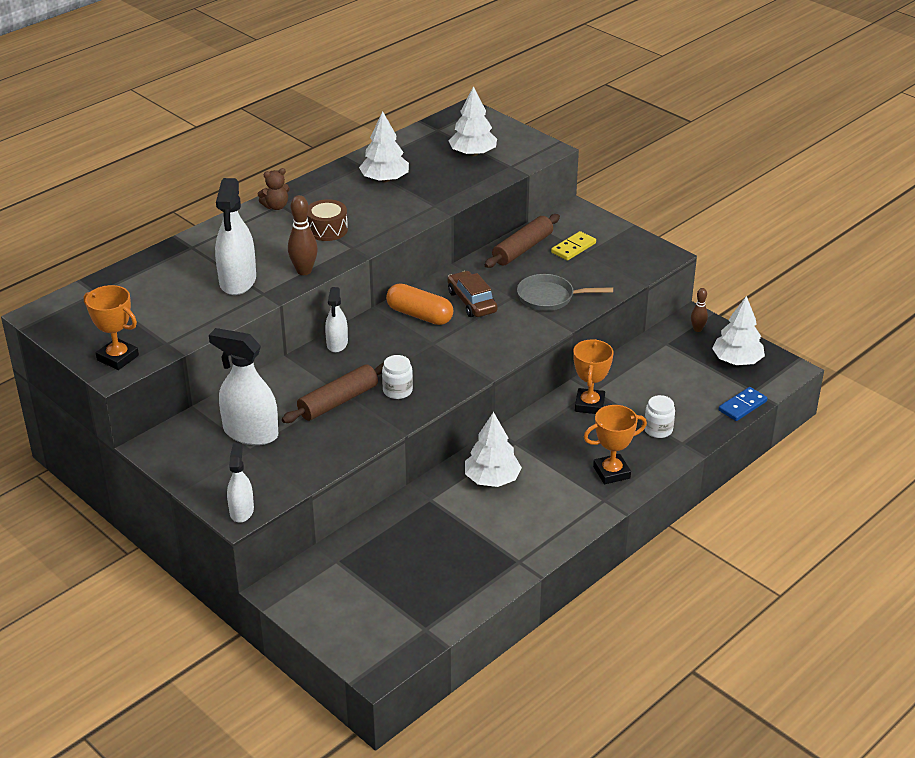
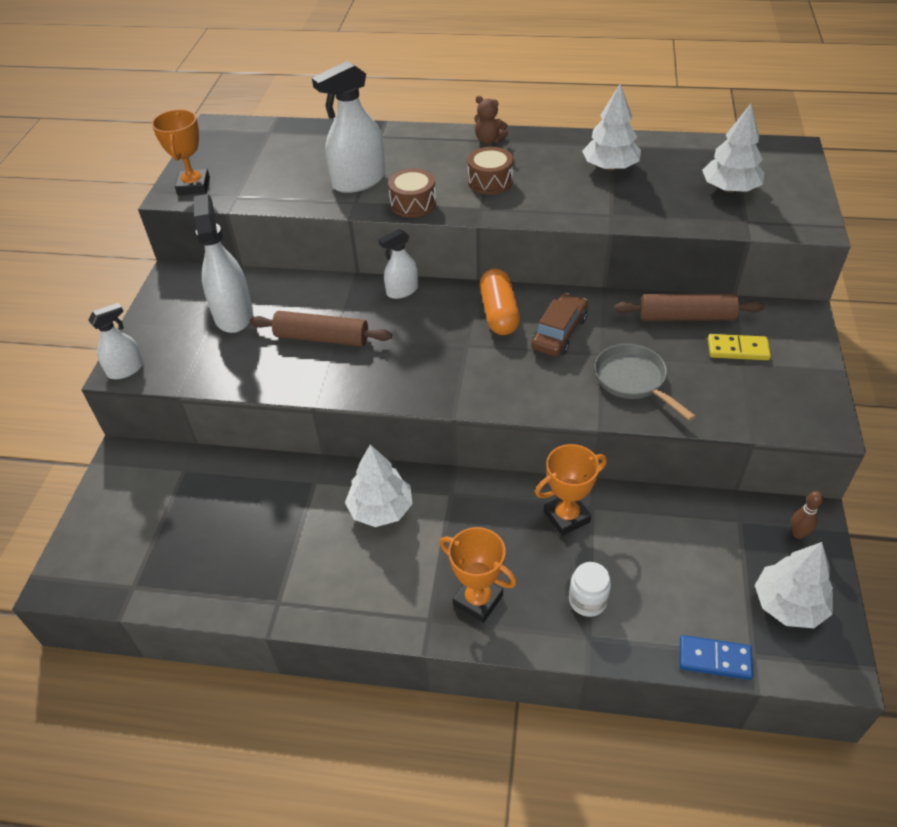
camera: 55 degrees right, 10 degrees up
brown bowling pin [288,195,318,275] -> brown drum [388,168,436,218]
white jar [382,355,413,399] -> none

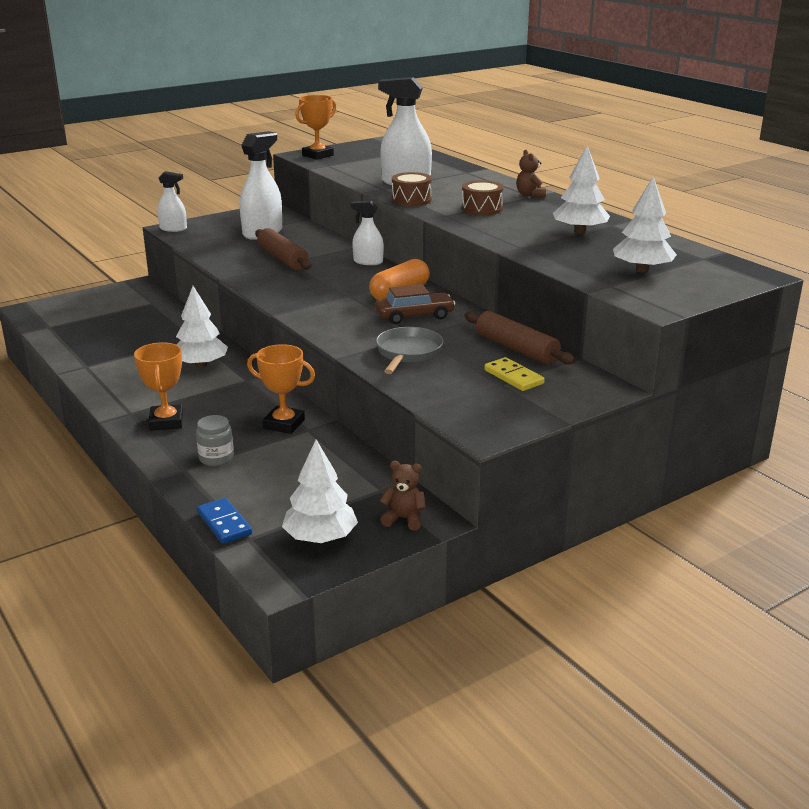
camera: 45 degrees right, 20 degrees down
white jar [569,562,611,617] -> grey jar [196,415,234,466]
brown bowling pin [791,491,823,539] -> brown teddy bear [380,461,426,530]

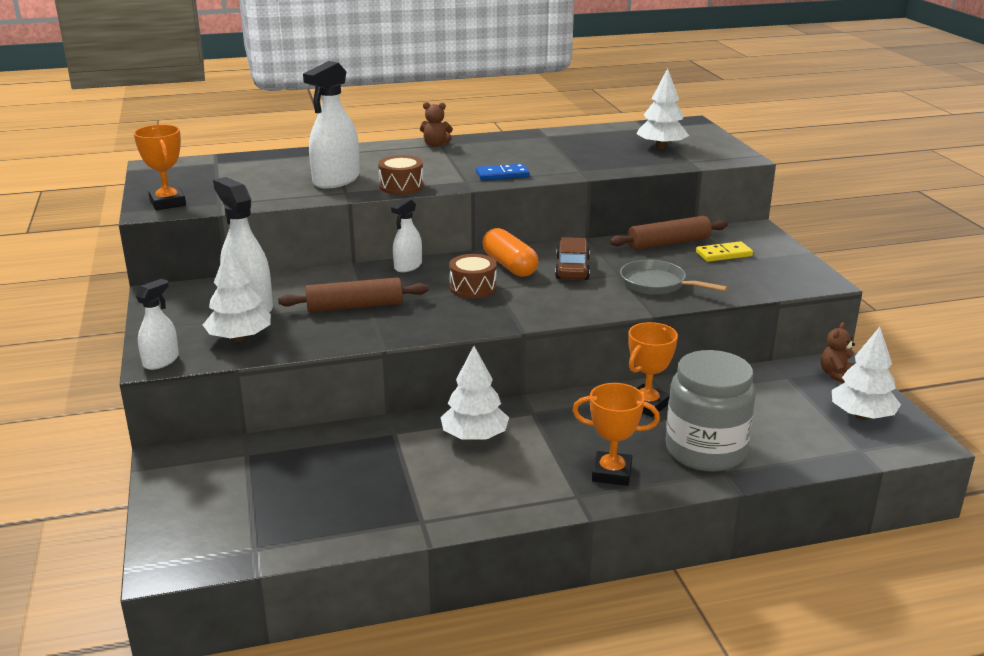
camera: 70 degrees left, 0 degrees up
grey jar [196,415,234,466] -> grey jar [666,350,756,472], size x2.20
blue domino [197,498,252,544] -> blue domino moved to [476,164,529,180]
brown drum [462,180,503,215] -> brown drum moved to [449,254,497,298]
white tree [553,146,610,234] -> white tree moved to [203,245,271,342]

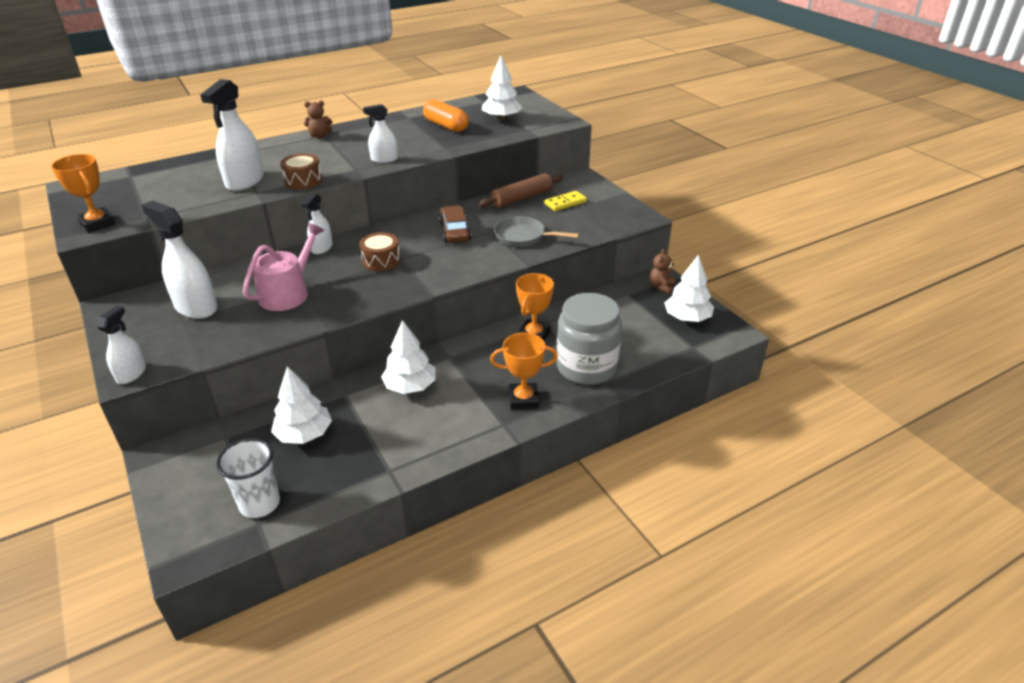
camera: 15 degrees left, 10 degrees up
white tree [203,245,271,342] -> white tree moved to [271,366,332,444]
brown rolling pin [278,277,429,312] -> pink watering can [243,223,324,311]
blue domino [476,164,529,180] -> white spray bottle [363,104,398,163]
orange capsule [482,228,539,277] -> orange capsule moved to [423,99,469,132]
none -> white cup [216,438,280,518]

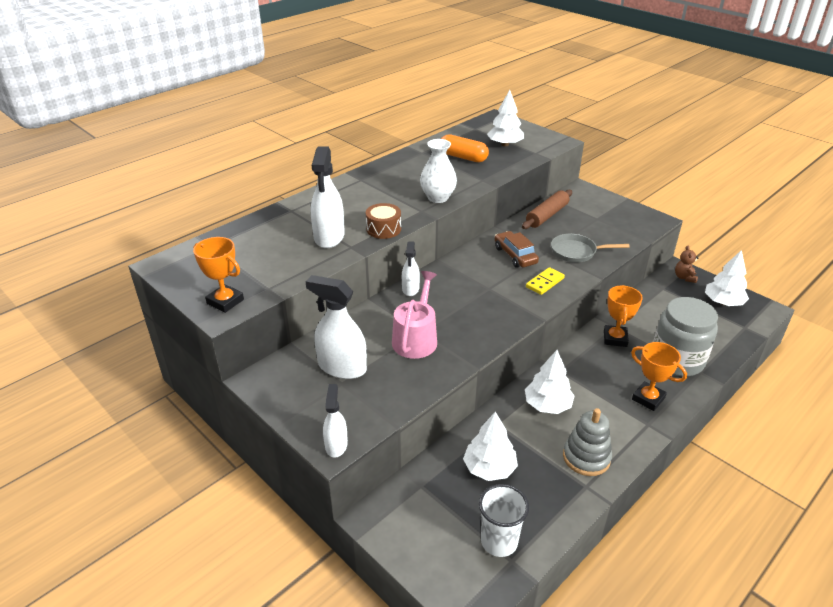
camera: 15 degrees left, 0 degrees up
brown teddy bear [304,100,332,138] -> none
brown drum [359,232,400,271] -> none
white spray bottle [363,104,398,163] -> white vase [420,139,457,203]
orange trophy [490,333,558,410] -> orange trophy turned 60 degrees clockwise [631,342,687,411]
yellow domino [544,191,587,211] -> yellow domino moved to [526,267,565,295]
none -> grey stacking toy [563,408,612,476]

